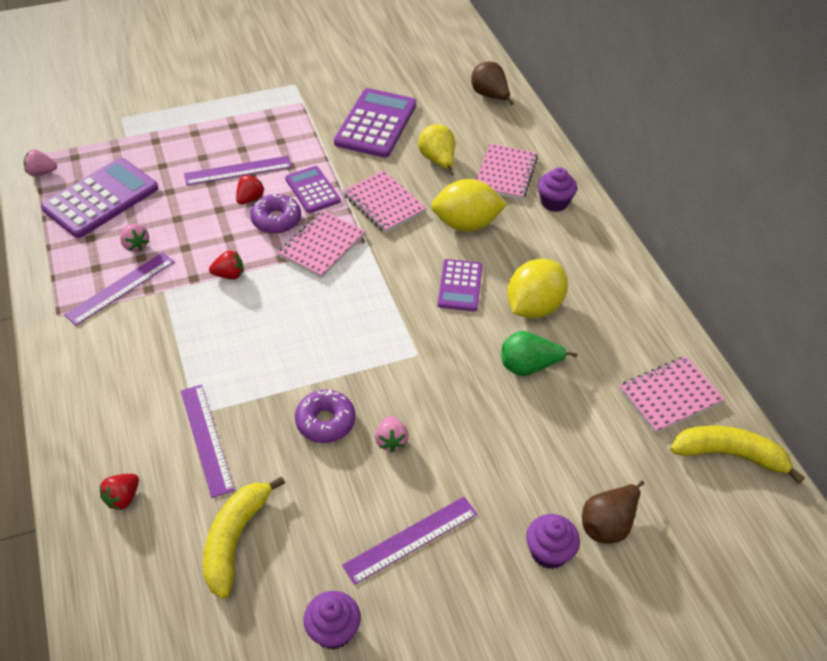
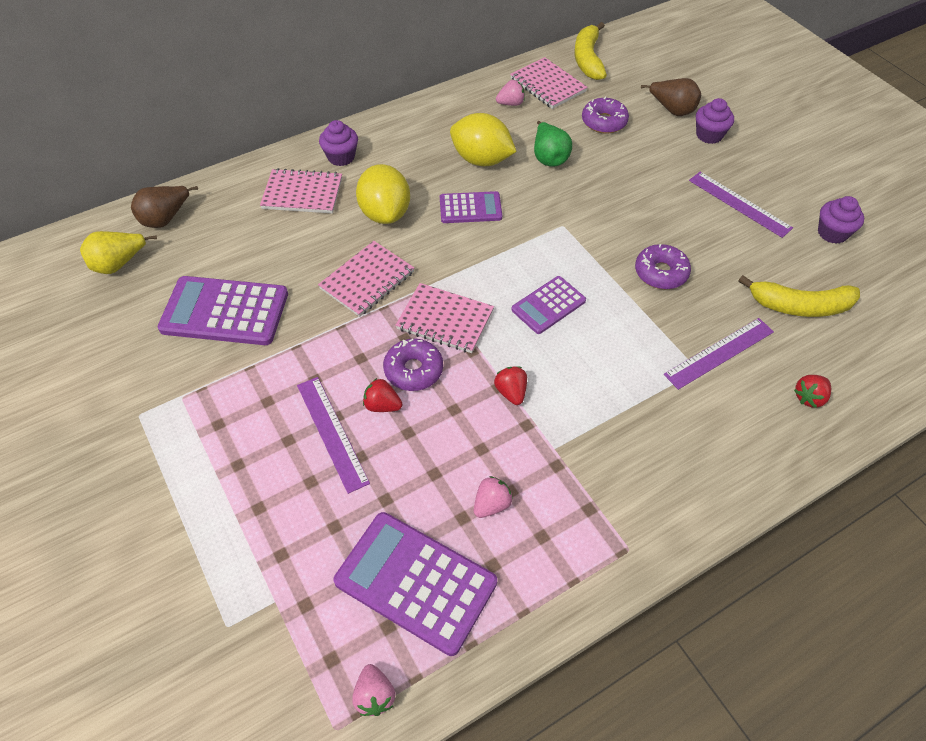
camera: 100 degrees left, 5 degrees up
purple ruler [64,252,174,326] -> none
red strawberry [99,474,139,510] -> red strawberry turned 120 degrees clockwise [794,375,831,408]
purple calculator [285,166,341,213] -> purple calculator moved to [511,276,586,334]
pink strawberry [375,416,409,452] -> pink strawberry moved to [496,80,525,106]
yellow pear [418,124,455,175] -> yellow pear moved to [80,231,157,274]
none -> purple donut [582,97,629,134]

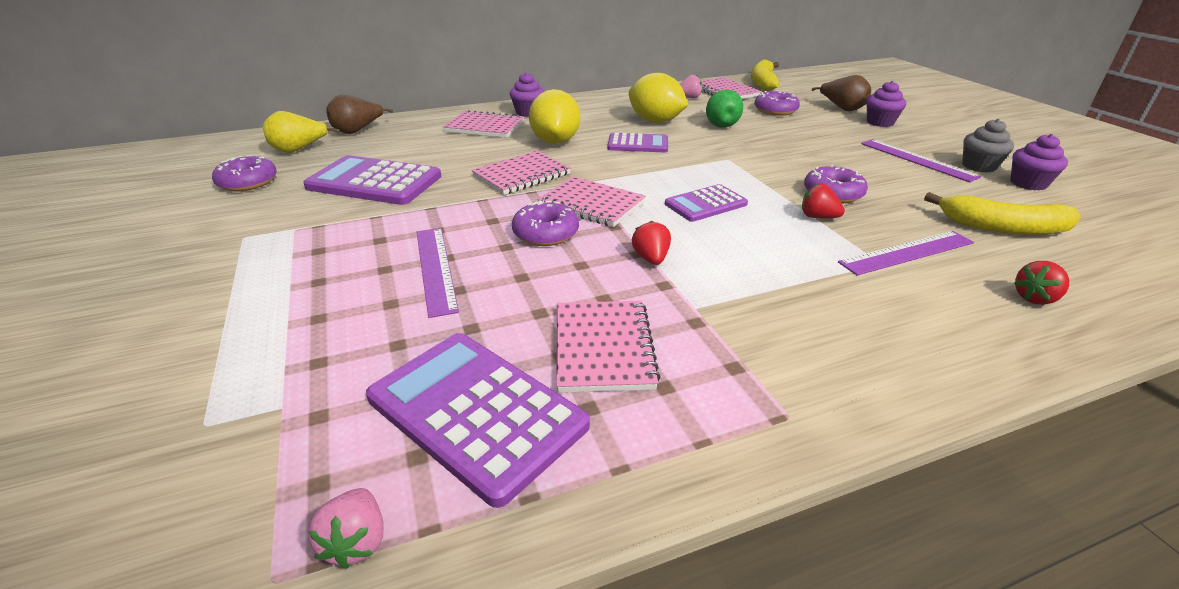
camera: 10 degrees right, 20 degrees down
red strawberry [363,378,402,412] -> red strawberry moved to [802,184,845,218]
pink strawberry [474,476,513,518] -> pink notebook [556,301,661,393]
none -> purple donut [212,155,277,191]
none -> grey cupcake [962,119,1014,173]

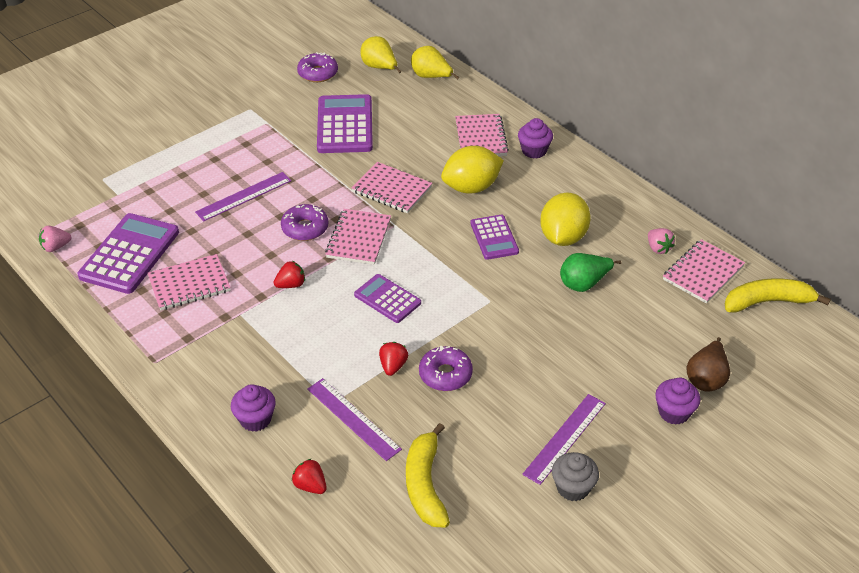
camera: 70 degrees right, 10 degrees up
brown pear [326,95,393,134] -> yellow pear [411,46,459,80]
purple donut [754,90,800,116] -> none
purple cupcake [1010,134,1068,190] -> purple cupcake moved to [231,384,276,432]

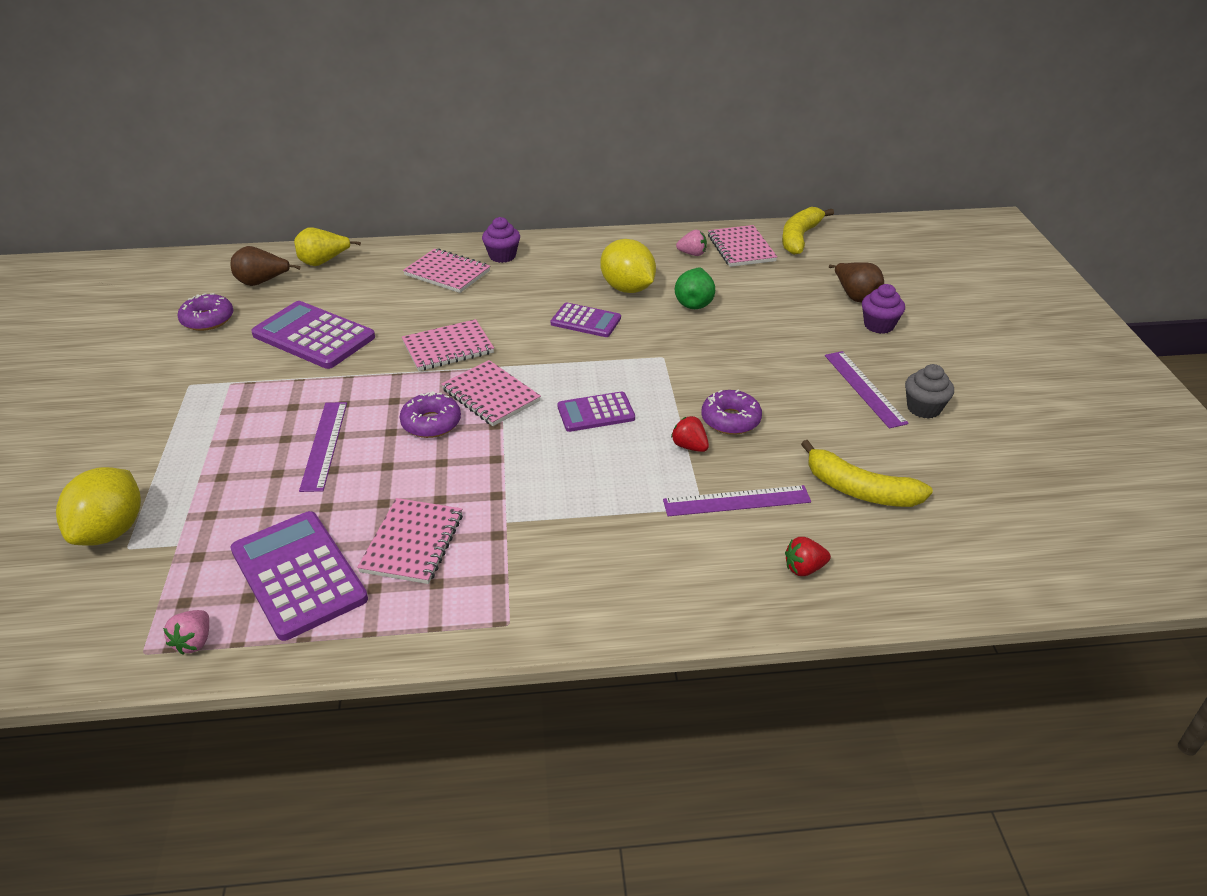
camera: 55 degrees left, 5 degrees down
purple cupcake [231,384,276,432] -> none
red strawberry [273,261,305,288] -> none
yellow pear [360,36,402,73] -> brown pear [231,246,301,286]
yellow lemon [441,146,504,194] -> yellow lemon moved to [56,467,141,546]

